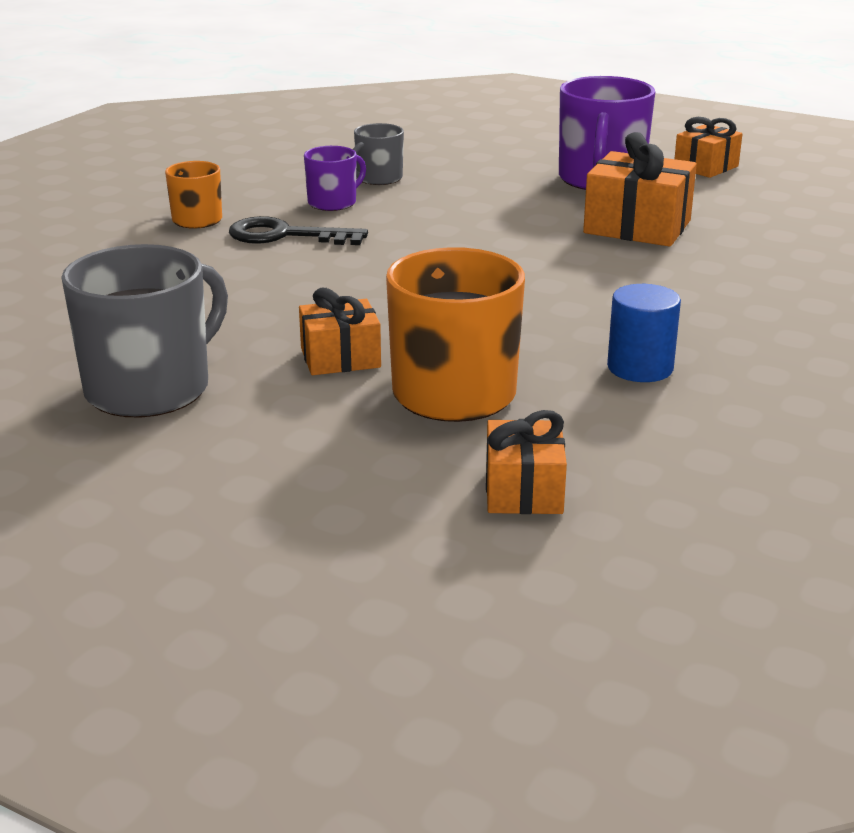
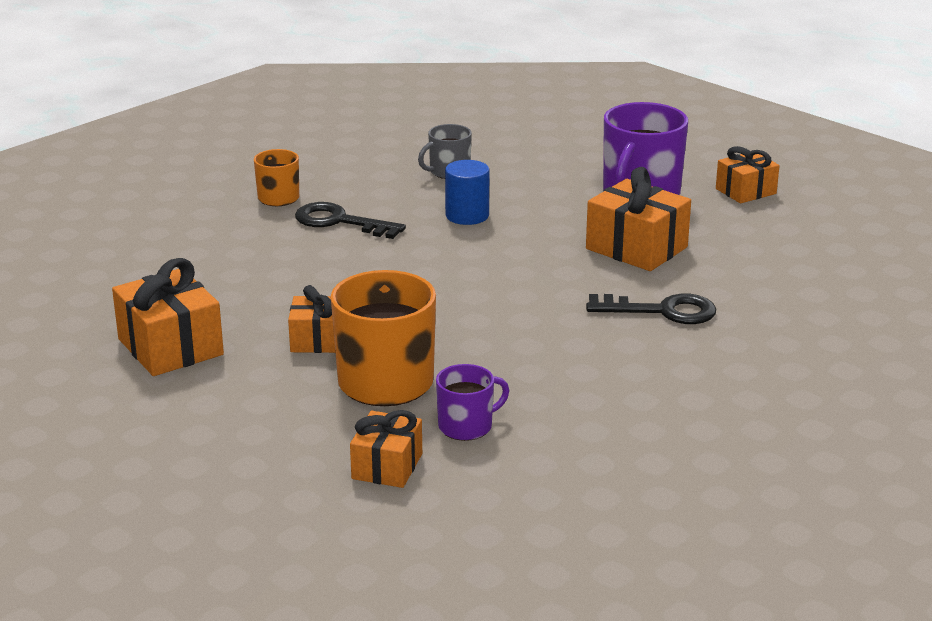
camera: 15 degrees right, 0 degrees up
grey mug [61,244,228,417] -> orange gift [112,258,224,376]
purple mug [304,146,366,211] -> purple mug moved to [436,364,509,441]
blue cylinder [607,284,681,382] -> blue cylinder moved to [445,160,490,225]
none -> black key [586,294,716,324]

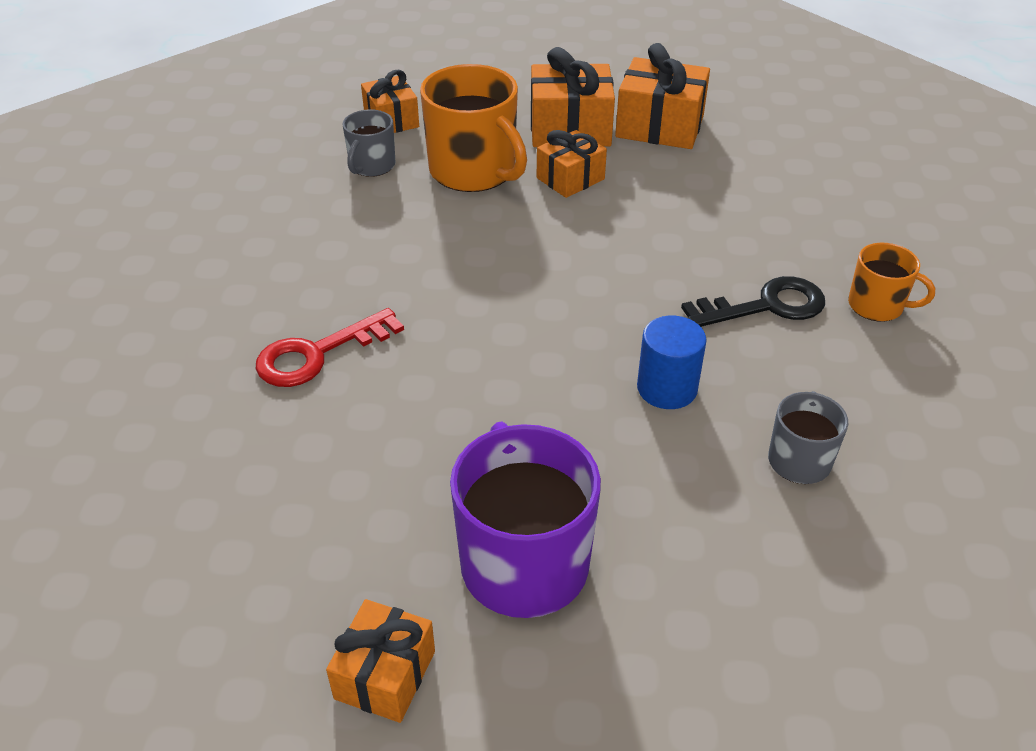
camera: 140 degrees right, 15 degrees up
purple mug [436,364,509,441] -> grey mug [343,109,395,177]
orange gift [586,167,691,271] -> orange gift moved to [531,47,615,147]
black key [586,294,716,324] -> red key [256,308,404,387]

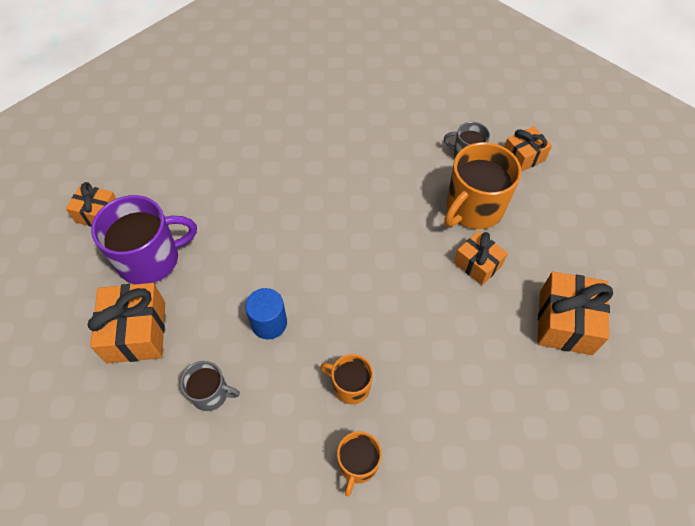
camera: 85 degrees right, 15 degrees up
red key [256,308,404,387] -> none
orange gift [531,47,615,147] -> orange gift moved to [88,283,165,363]
black key [681,276,825,327] -> orange mug [320,354,373,404]

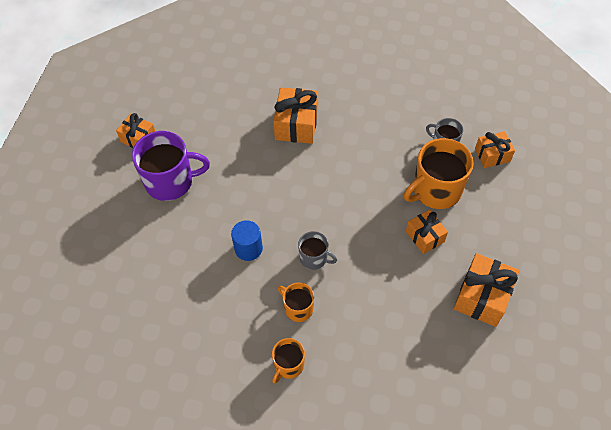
camera: 15 degrees right, 0 degrees up
orange gift [88,283,165,363] -> orange gift moved to [273,87,318,144]
grey mug [180,361,240,411] -> grey mug moved to [298,231,337,270]

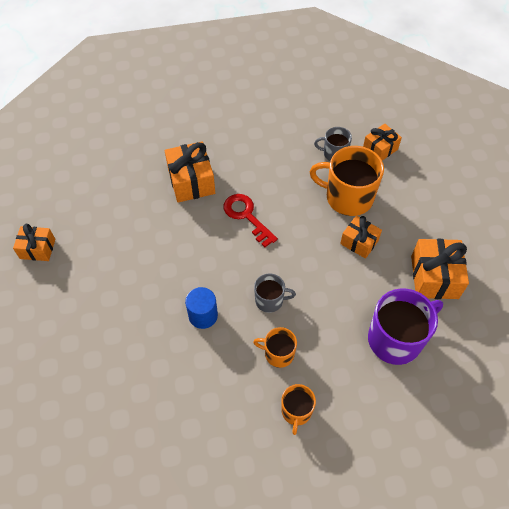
camera: 25 degrees left, 0 degrees up
purple mug [132,131,210,201] -> purple mug moved to [368,288,443,365]
orange mug [404,138,474,209] -> orange mug turned 75 degrees clockwise [309,146,384,216]
none -> red key [223,194,278,247]

